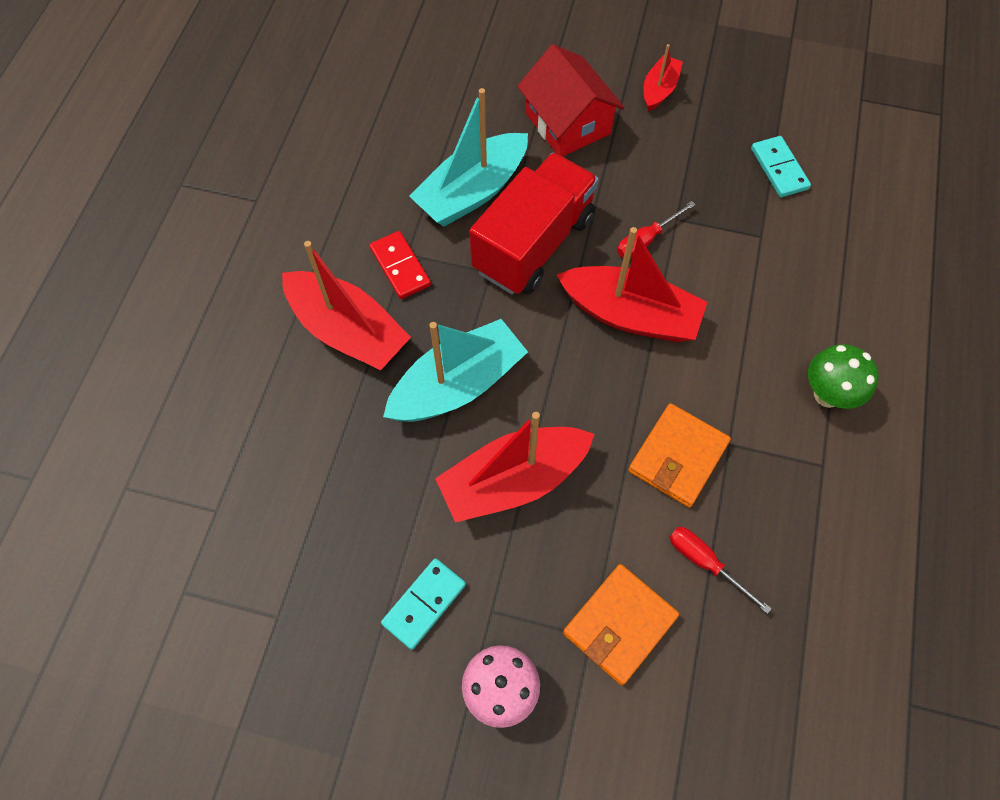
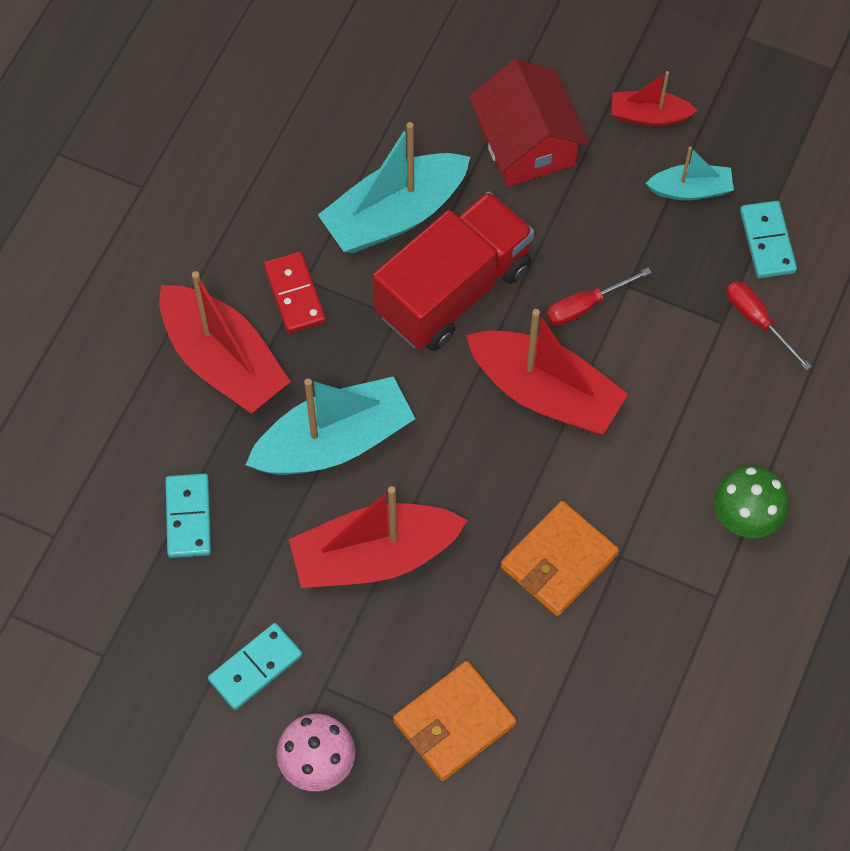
camera: 10 degrees right, 0 degrees up
red boat [644,44,683,112] -> red boat turned 120 degrees counterclockwise [611,71,698,126]
red screwdriver [670,527,772,614] -> red screwdriver moved to [726,281,812,370]
none -> turquoise domino [165,474,211,558]
none -> turquoise boat [646,146,734,200]

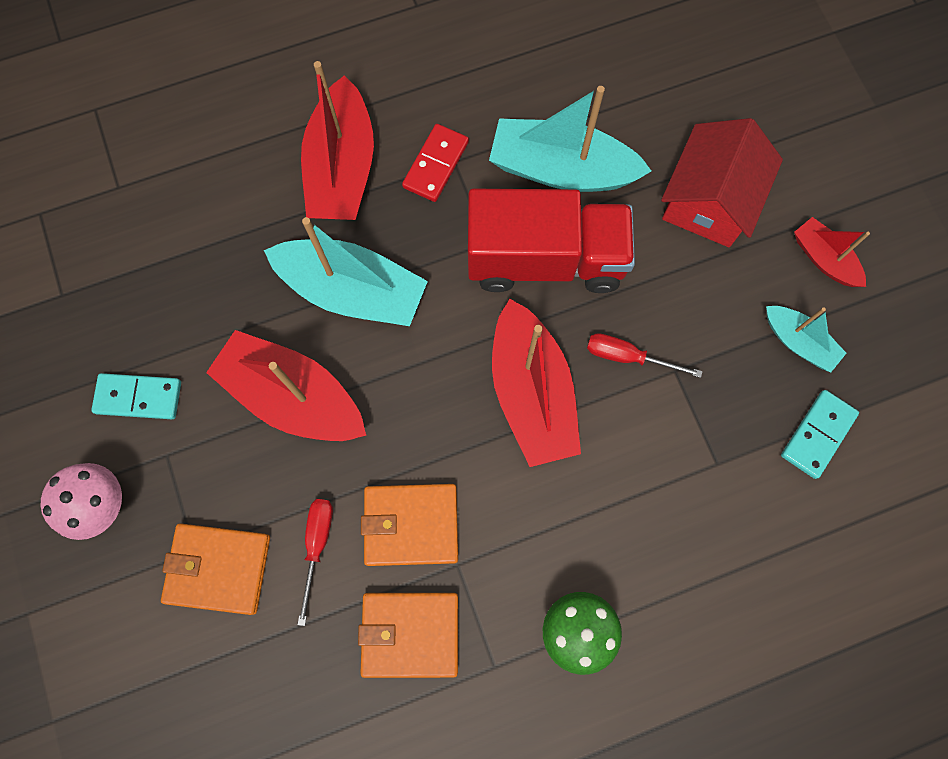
camera: 45 degrees right, 10 degrees up
turquoise domino [165,474,211,558] -> none
red screwdriver [726,281,812,370] -> red screwdriver moved to [297,499,333,626]
none -> orange wallet [358,593,458,678]

